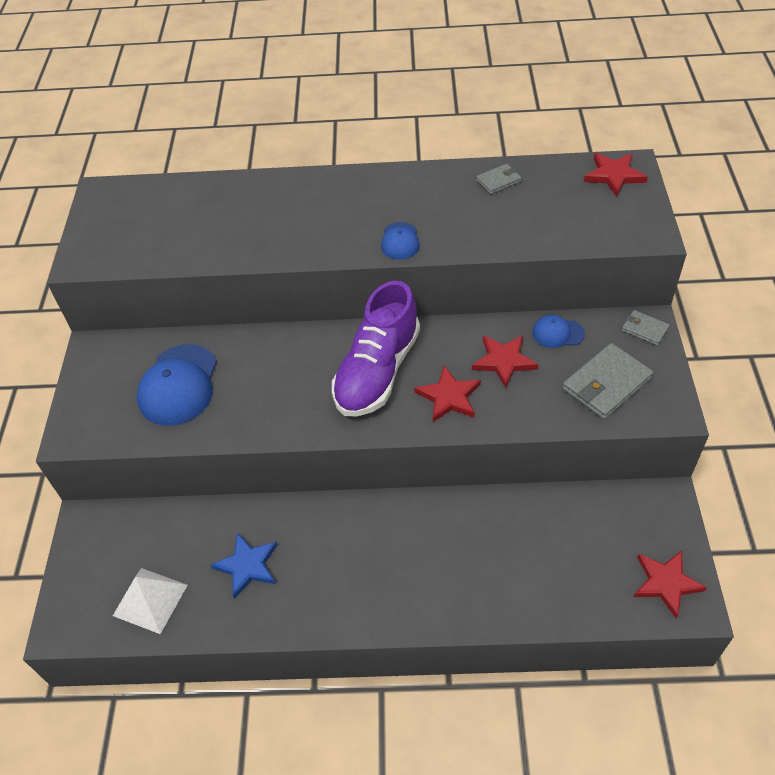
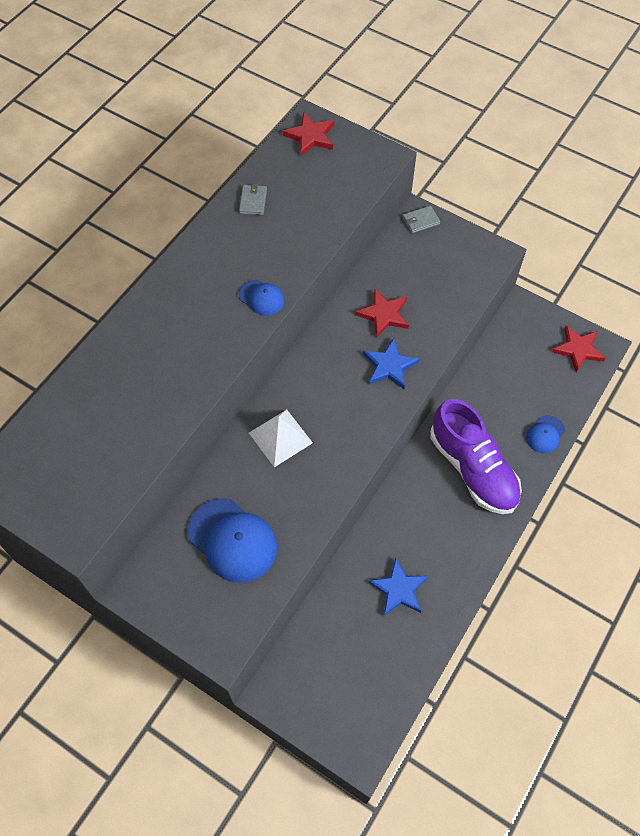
camera: 60 degrees left, 10 degrees up
white pyramid [113,568,188,634] -> white pyramid moved to [249,410,313,467]
purple shoe [332,281,420,417] -> purple shoe moved to [430,399,522,514]
red star [415,365,481,422] -> blue star [363,338,420,389]
blue cap [532,315,585,348] -> blue cap moved to [526,415,565,453]
grey wallet [562,343,653,420] -> none

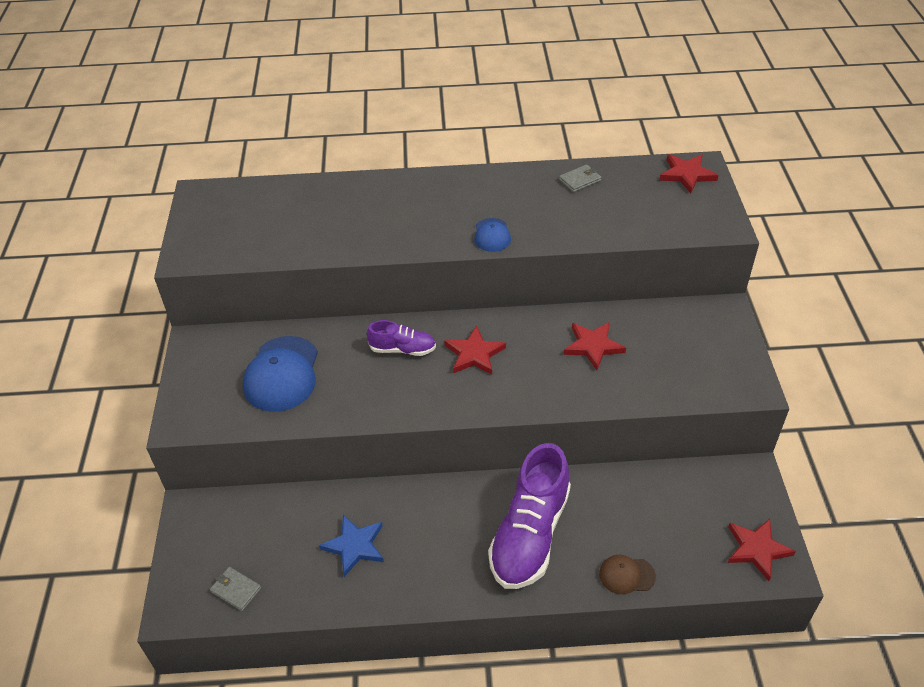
camera: 55 degrees right, 15 degrees down
white pyramid [249,410,313,467] -> purple shoe [367,320,436,356]
blue star [363,338,420,389] -> none
grey wallet [403,206,440,233] -> grey wallet moved to [210,567,261,611]
blue cap [526,415,565,453] -> brown cap [599,555,656,594]
none -> red star [444,326,506,375]

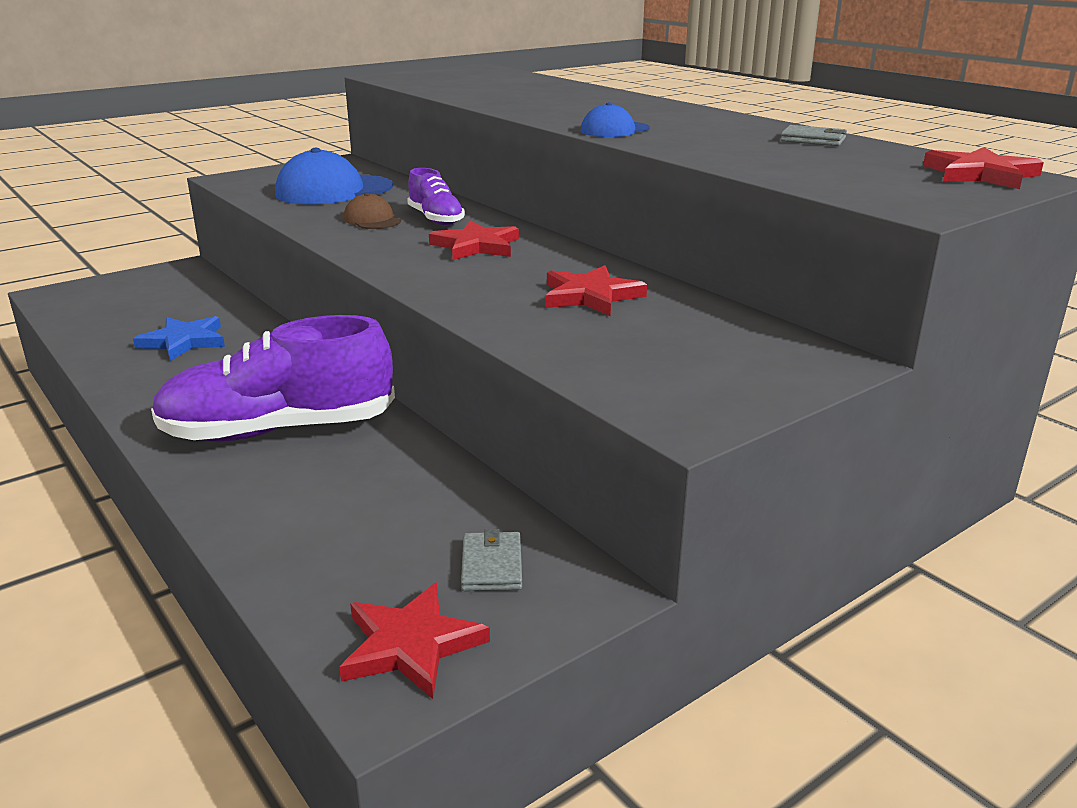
camera: 55 degrees right, 20 degrees down
grey wallet [210,567,261,611] -> grey wallet moved to [461,529,522,591]
brown cap [599,555,656,594] -> brown cap moved to [344,193,401,229]

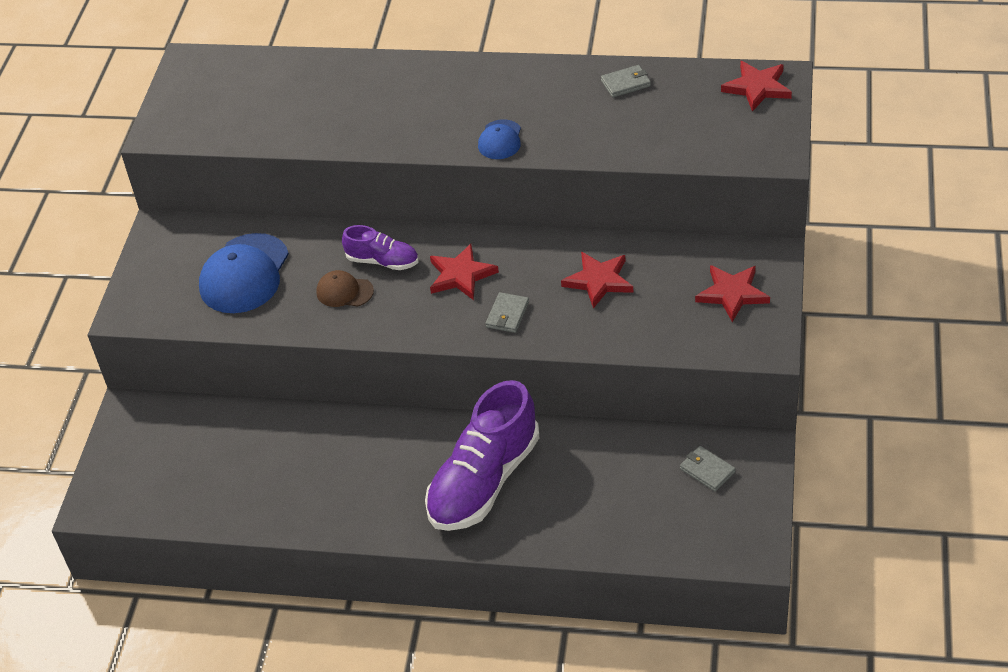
camera: 40 degrees left, 20 degrees up
blue star [133,316,225,361] -> none
red star [339,583,490,699] -> red star moved to [695,265,770,322]
none -> grey wallet [486,292,529,333]

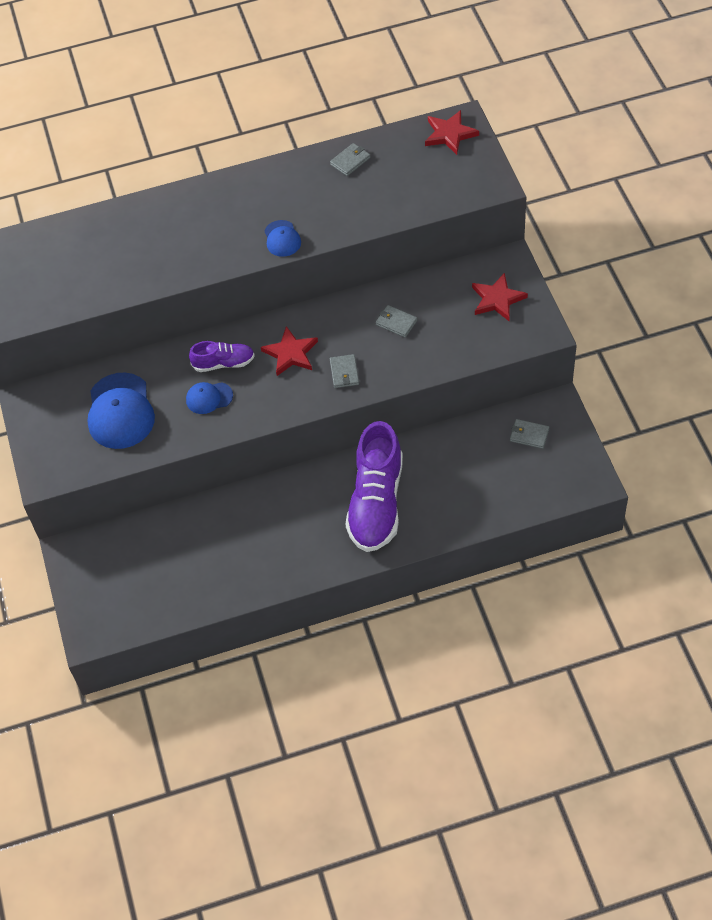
camera: 25 degrees left, 10 degrees up
brown cap [316,270,374,307] -> blue cap [186,382,233,414]
red star [561,252,633,309] -> grey wallet [376,305,417,337]

